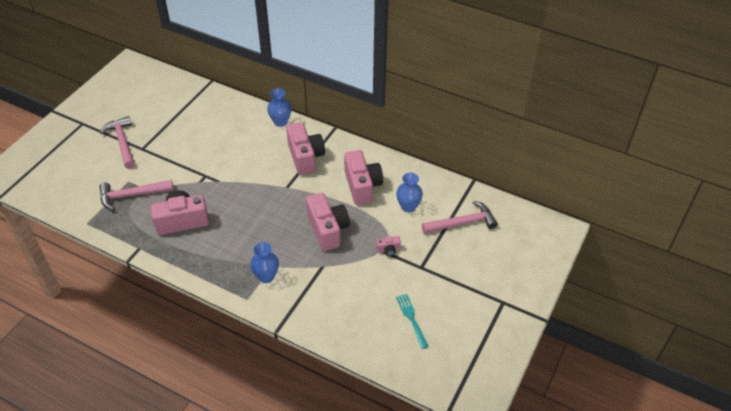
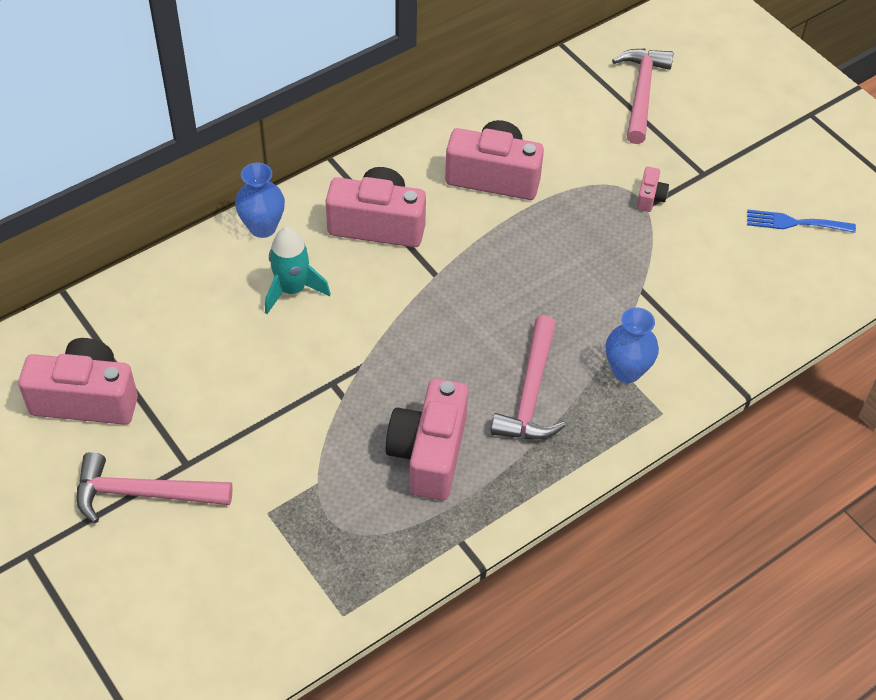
camera: 65 degrees left, 5 degrees up
pink hammer [99,180,174,210] -> pink hammer moved to [490,315,565,440]
pink camera [306,193,350,251] -> pink camera moved to [18,338,138,425]
blue vase [396,173,423,213] -> none
turquoise fork [396,294,428,349] -> blue fork [747,210,856,233]
none -> turquoise rocket [265,227,331,314]

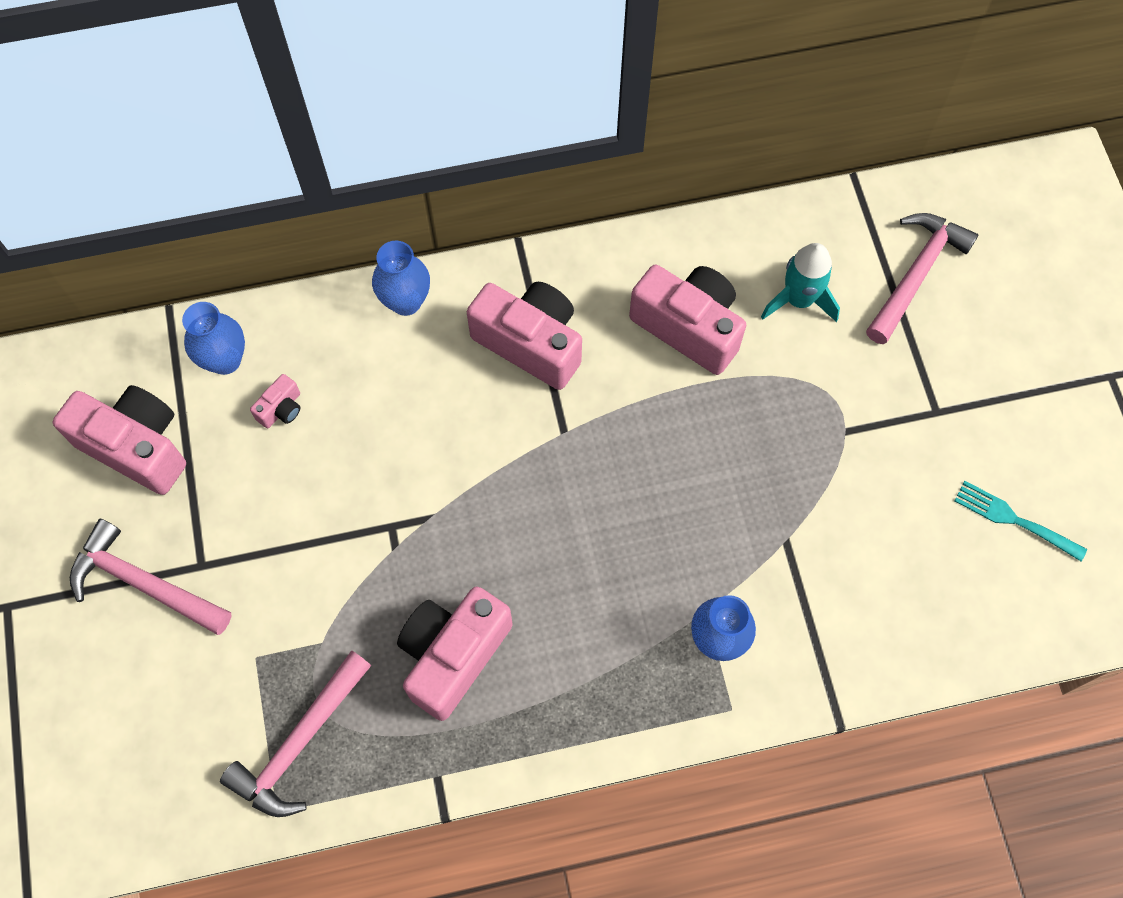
camera: 25 degrees right, 15 degrees up
turquoise rocket [265,227,331,314] -> turquoise rocket moved to [761,243,840,322]
pink hammer [490,315,565,440] -> pink hammer moved to [220,651,371,817]
pink camera [637,167,669,212] -> pink camera moved to [250,374,300,428]
blue fork [747,210,856,233] -> turquoise fork [954,481,1087,561]
none -> blue vase [182,302,245,375]

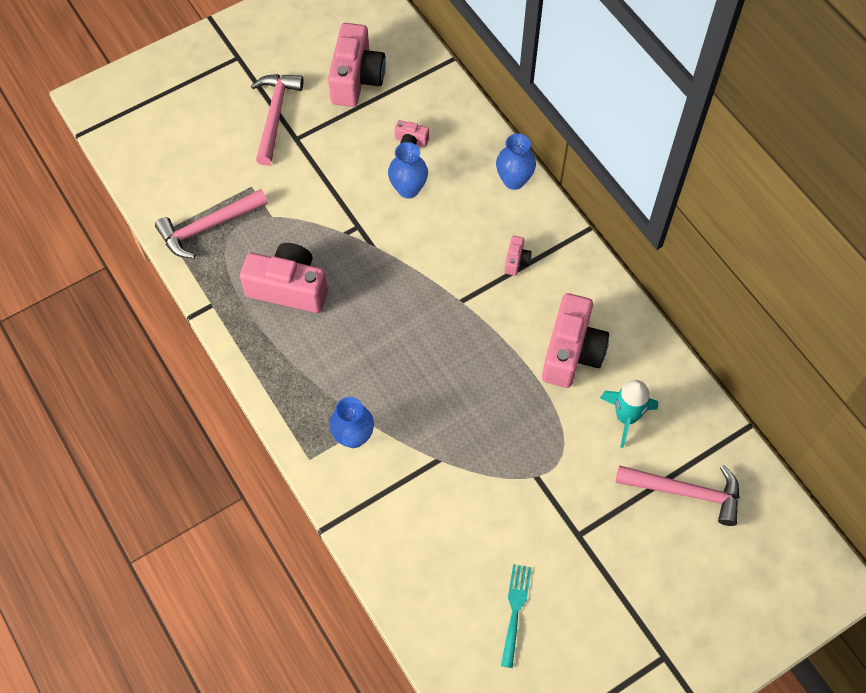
camera: 70 degrees right, 5 degrees down
blue vase [182,302,245,375] -> blue vase moved to [388,142,428,198]
pink hammer [220,651,371,817] -> pink hammer turned 45 degrees counterclockwise [155,189,268,258]
pink camera [467,282,582,390] -> pink camera [504,236,532,275], size x0.44

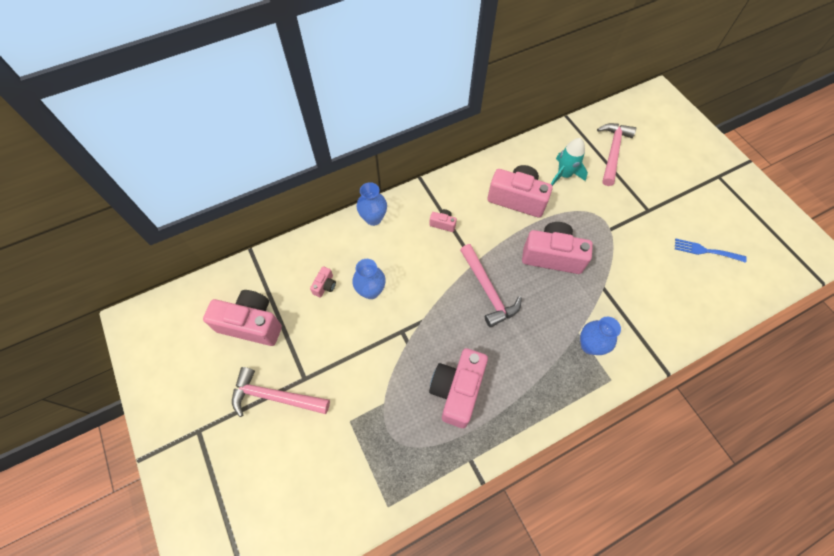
camera: 85 degrees left, 0 degrees up
pink hammer [155,189,268,258] -> pink hammer moved to [460,244,522,327]
turquoise fork [501,564,532,668] -> blue fork [675,239,747,263]
none -> pink camera [522,222,593,274]

